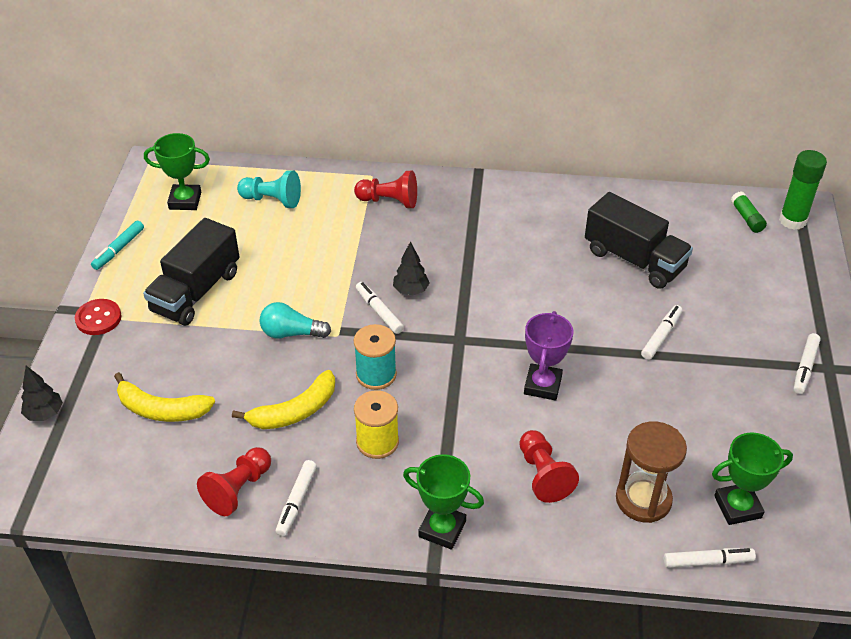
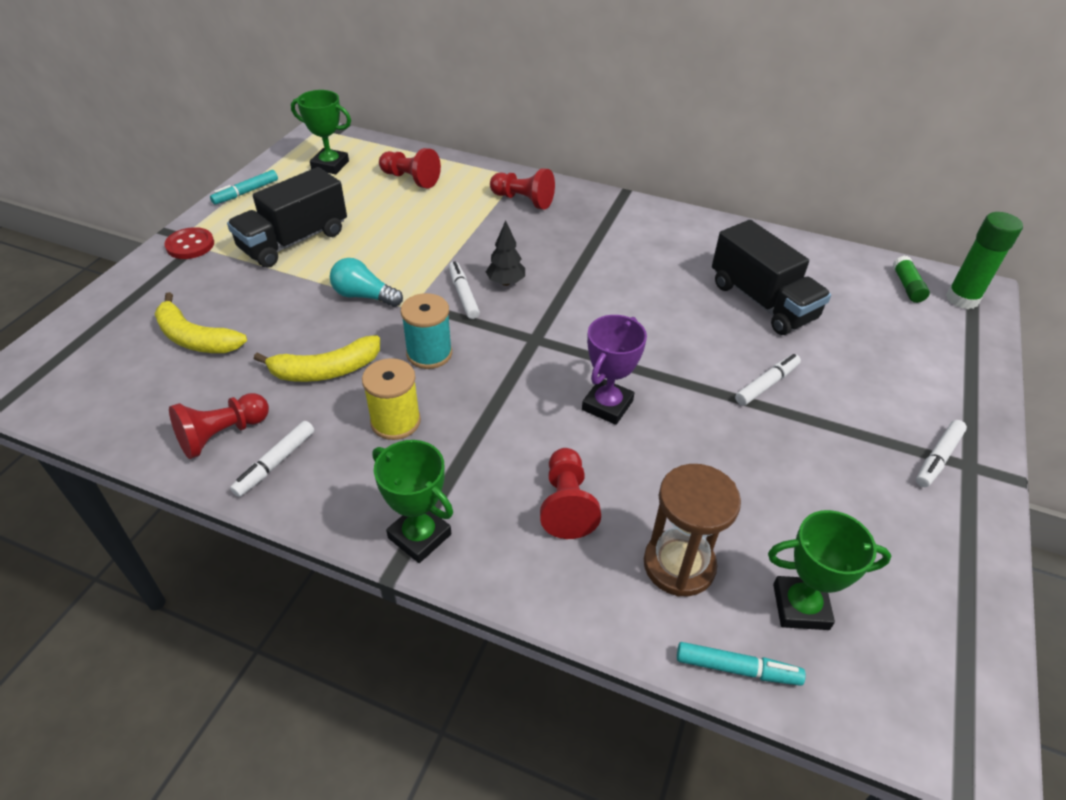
camera: 15 degrees right, 0 degrees up
black tree [21,366,63,421] -> none
turquoise pawn [237,170,301,208] -> red pawn [379,148,441,188]
white marker [664,548,756,568] -> turquoise marker [677,642,806,686]

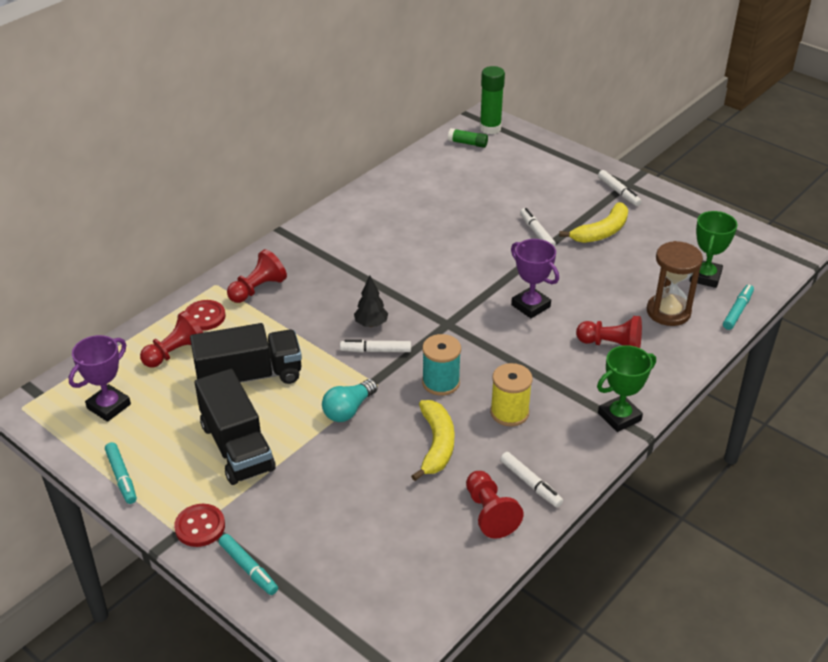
camera: 70 degrees left, 5 degrees down
yellow banana [155,292,247,353] -> yellow banana moved to [559,202,628,243]
green trophy [291,90,351,174] -> purple trophy [68,335,131,422]
black truck [712,220,831,335] -> black truck moved to [190,323,302,384]
none -> red button [185,300,226,331]
none -> turquoise marker [219,534,278,595]

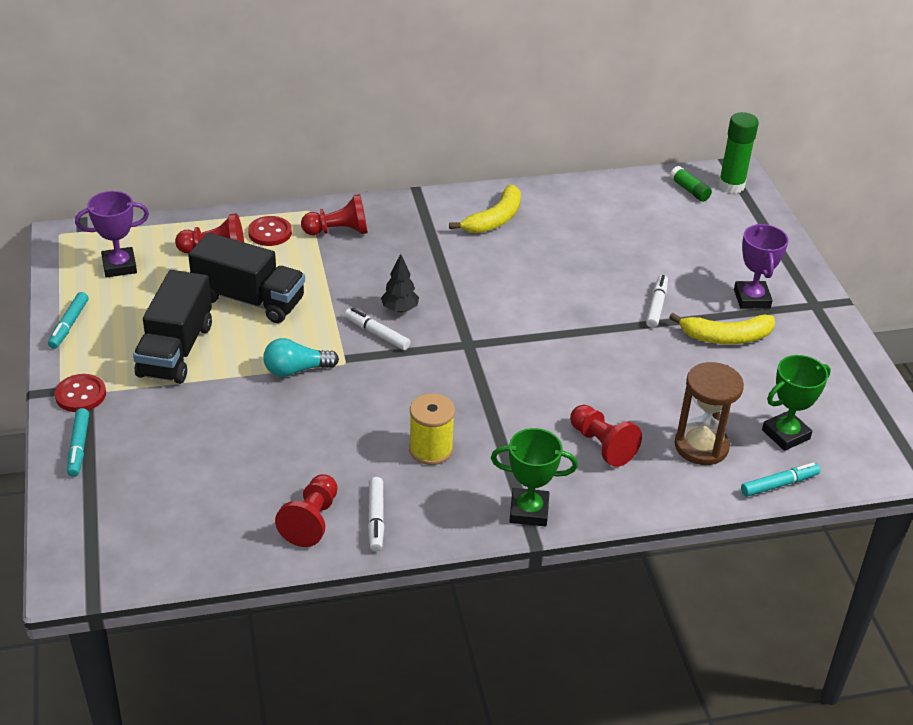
camera: 35 degrees right, 0 degrees up
yellow banana [411,400,455,481] -> yellow banana moved to [449,185,521,233]
turquoise spool [422,334,461,396] -> none
purple trophy [511,239,559,318] -> purple trophy moved to [734,224,789,309]
white marker [598,170,642,206] -> none

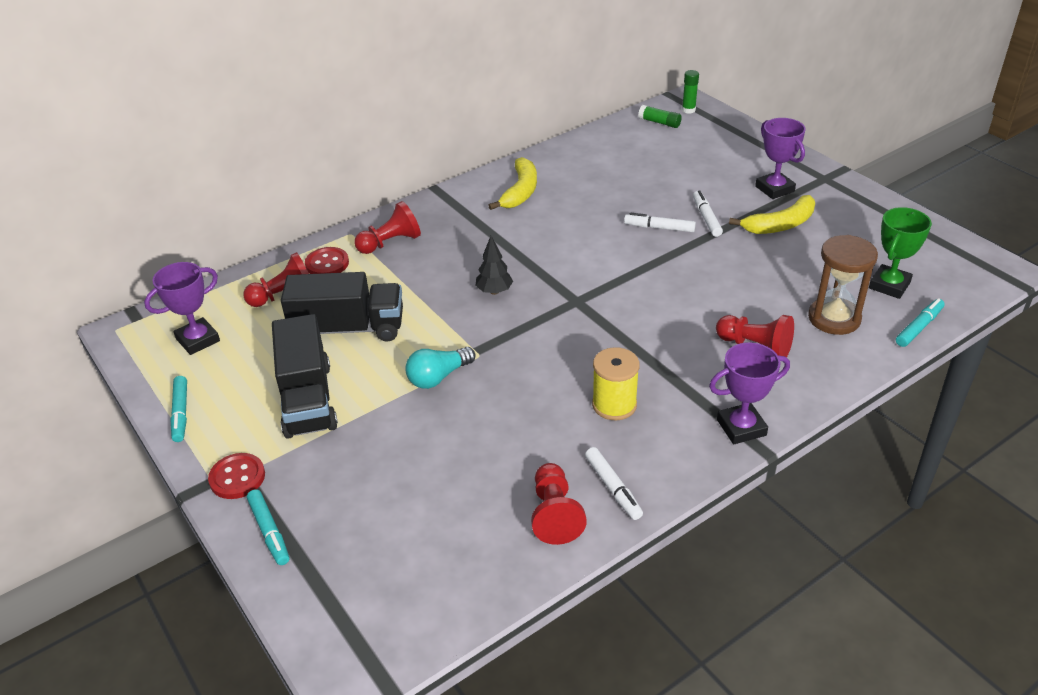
camera: 20 degrees left, 0 degrees up
white marker [344,308,410,350] -> white marker moved to [624,213,696,232]
green trophy [491,428,578,526] -> purple trophy [709,342,790,444]
green glue stick [718,112,759,194] -> green glue stick [682,70,699,114], size x0.59

